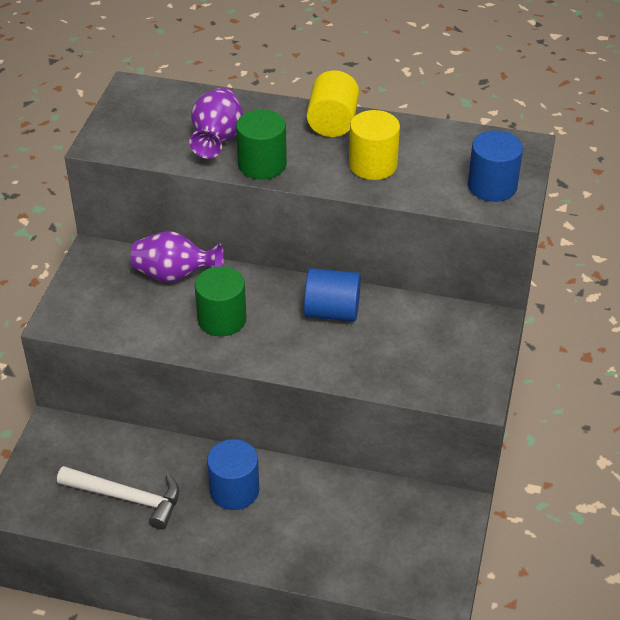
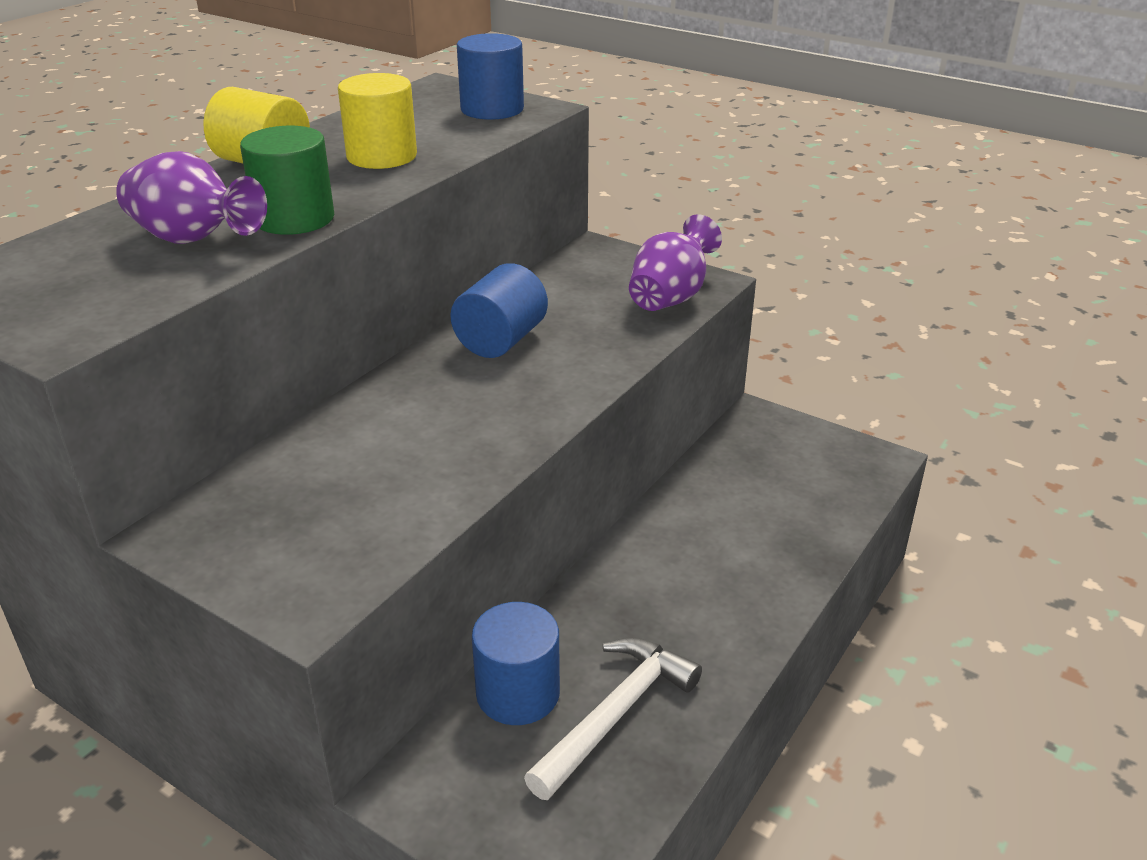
camera: 70 degrees left, 10 degrees down
purple vase [131,231,224,283] -> purple vase moved to [629,214,722,311]
green cylinder [195,266,247,336] -> none
blue cylinder [207,439,259,510] -> blue cylinder moved to [472,602,560,725]

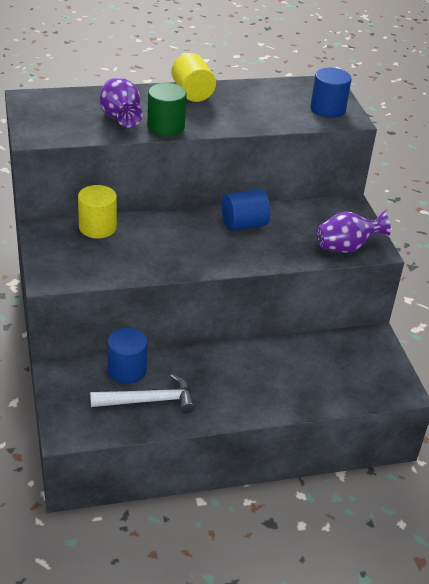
camera: 40 degrees right, 5 degrees up
yellow cylinder [338,73,417,169] -> yellow cylinder moved to [78,185,117,238]

